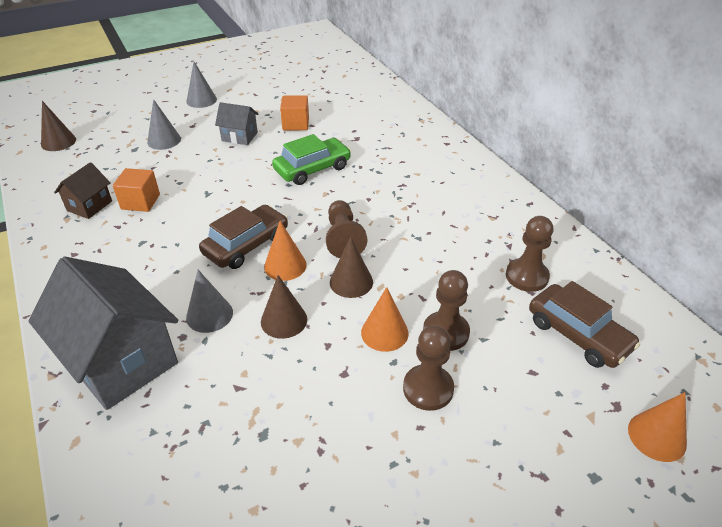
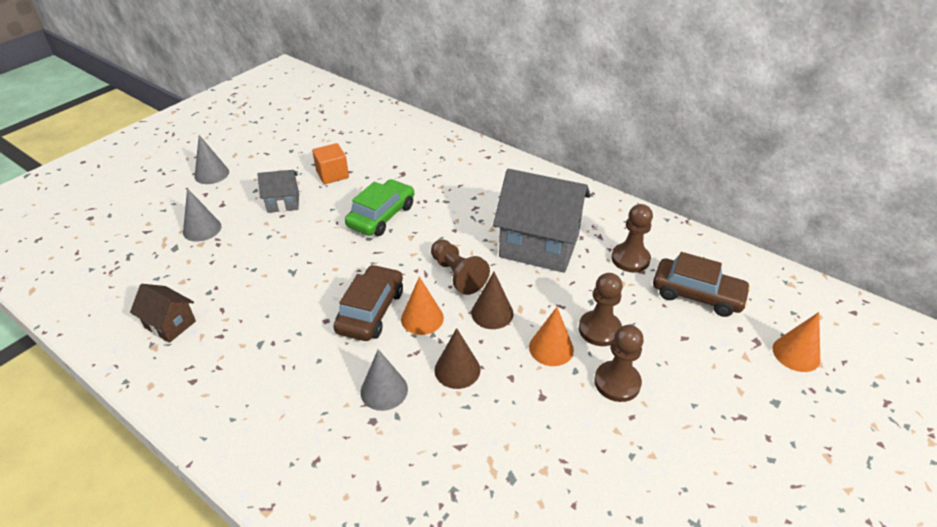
camera: 25 degrees left, 0 degrees up
grey house [29,256,178,410] -> grey house moved to [493,169,591,273]
brown cone [41,101,76,151] -> none
brown house [54,162,112,219] -> brown house turned 60 degrees counterclockwise [130,284,196,343]
orange cube [113,168,160,212] -> none

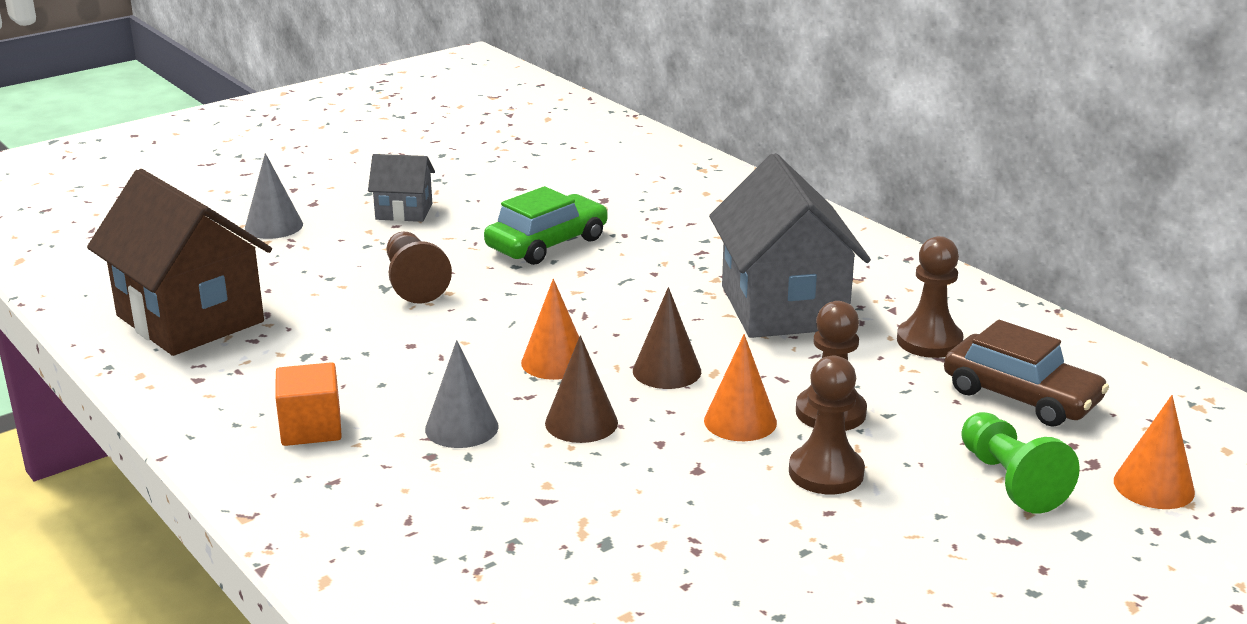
camera: 15 degrees right, 15 degrees down
brown house [130,284,196,343] -> brown house [87,169,272,356], size x2.04
grey cone [195,135,229,184] -> none
orange cube [312,143,349,184] -> orange cube moved to [275,362,342,446]
brown car [333,265,403,341] -> none
brown pawn [431,239,490,295] -> brown pawn moved to [387,232,452,304]
grey house [493,169,591,273] -> grey house turned 45 degrees clockwise [709,153,871,338]
none -> green pawn [961,412,1080,514]

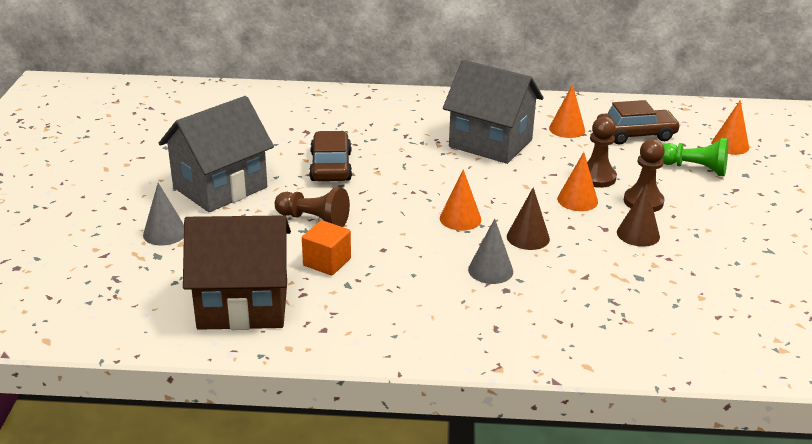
camera: 50 degrees left, 5 degrees up
orange cube [275,362,342,446] -> orange cube moved to [302,220,351,276]
grey house [368,154,435,222] -> grey house [159,96,274,212], size x2.04
green car [484,186,608,265] -> brown car [309,131,352,181]
brown cone [633,287,701,389] -> brown cone moved to [617,185,660,247]
brown pawn [897,236,963,358] -> orange cone [549,84,585,138]

